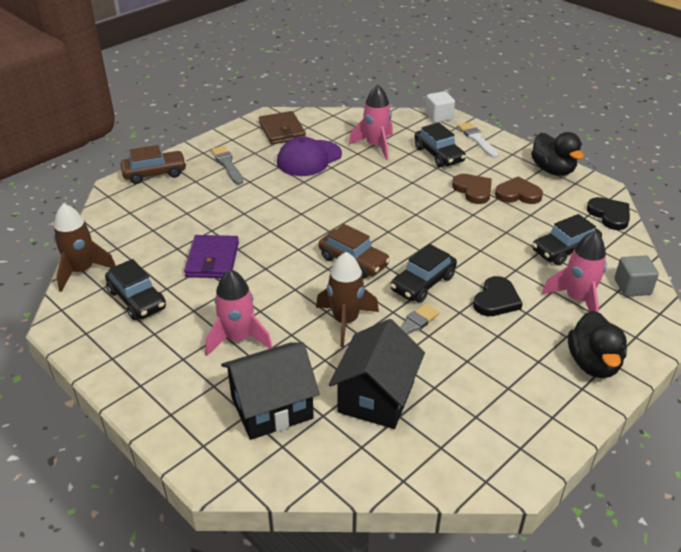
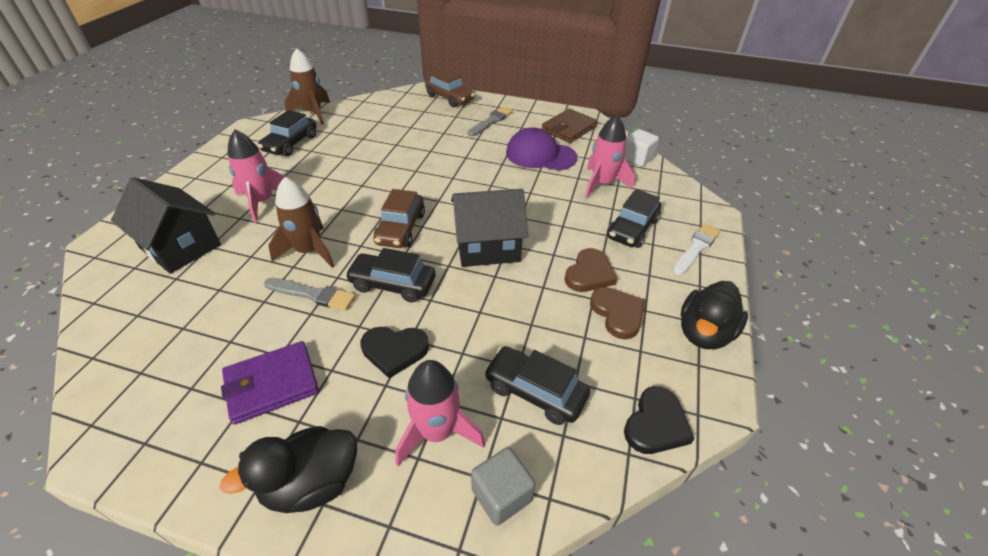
camera: 60 degrees right, 5 degrees up
purple wallet [184,235,239,278] -> purple wallet moved to [221,341,319,425]
black house [329,319,425,429] -> black house moved to [451,189,528,267]
white cube [425,91,455,123] -> white cube moved to [624,129,659,167]

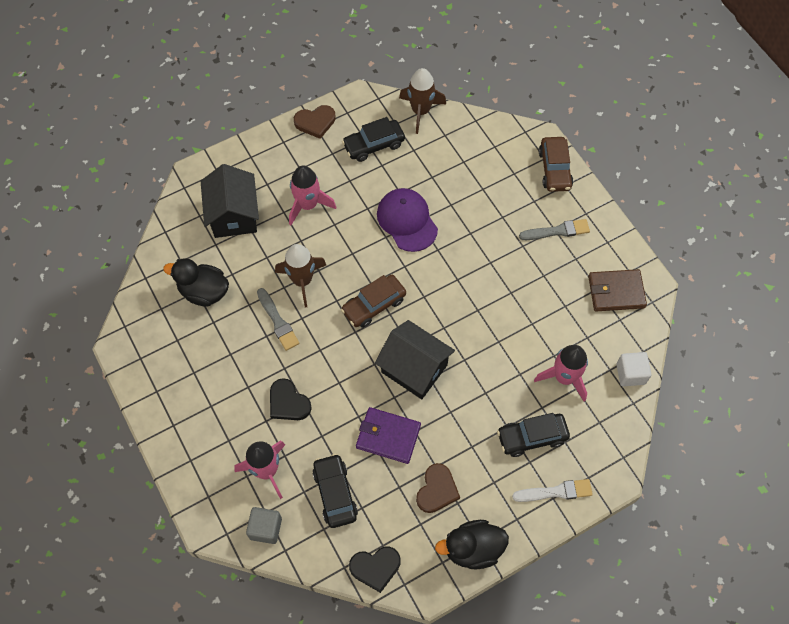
camera: 45 degrees right, 20 degrees up
black duck [220,426,357,513] -> black duck moved to [163,258,229,307]
purple wallet [221,341,319,425] -> purple wallet moved to [356,407,421,464]
black car [345,248,436,302] -> none
purple cap [506,127,577,171] -> purple cap moved to [377,188,438,252]
brown heart [565,248,617,292] -> brown heart moved to [294,105,336,139]

